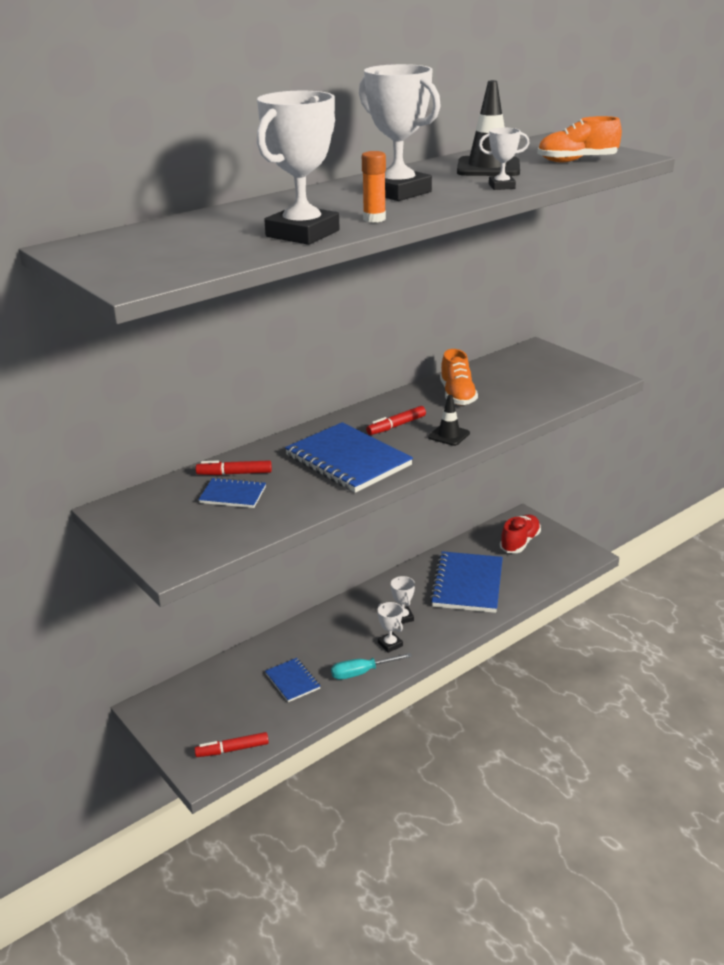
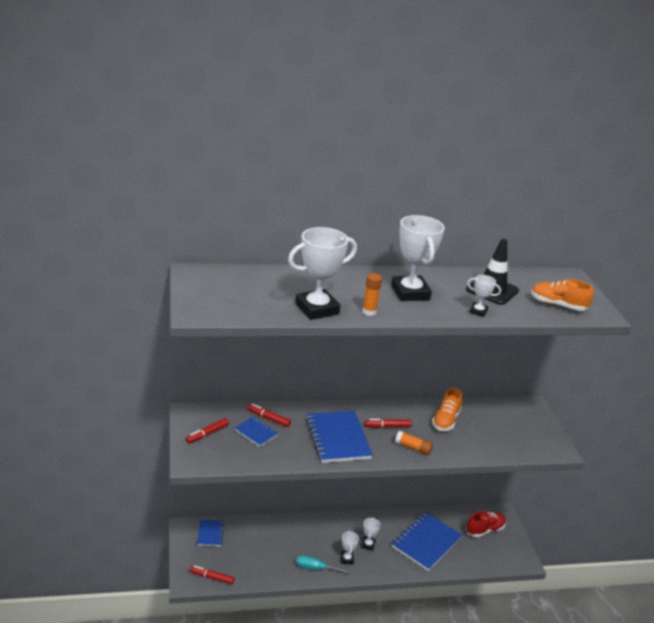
camera: 25 degrees right, 0 degrees up
blue notebook [265,658,320,702] -> blue notebook moved to [197,520,224,546]
black traffic cone [428,395,470,446] -> orange glue stick [395,431,433,455]
none -> red marker [186,418,229,443]

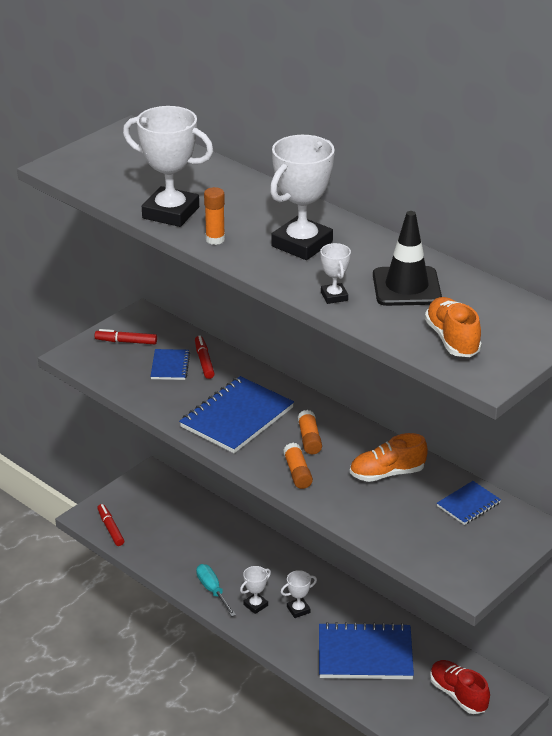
camera: 55 degrees right, 5 degrees up
blue notebook [197,520,224,546] -> blue notebook moved to [437,481,501,525]
red marker [365,419,412,428] -> orange glue stick [298,410,322,454]
red shoe [466,511,506,538] -> red shoe turned 150 degrees counterclockwise [430,660,490,714]

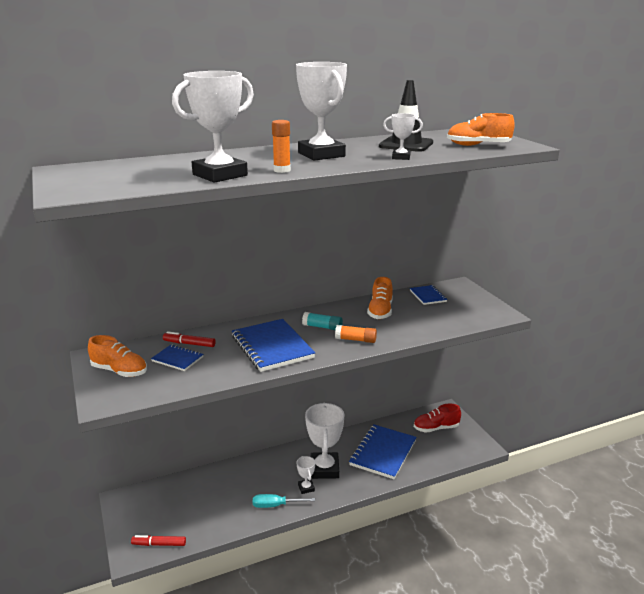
camera: 65 degrees left, 10 degrees down
red marker [94,329,157,344] -> orange shoe [88,335,147,377]
white trophy [281,570,317,618] -> white trophy [305,403,345,479], size x2.11
orange glue stick [298,410,322,454] -> turquoise glue stick [302,312,343,330]

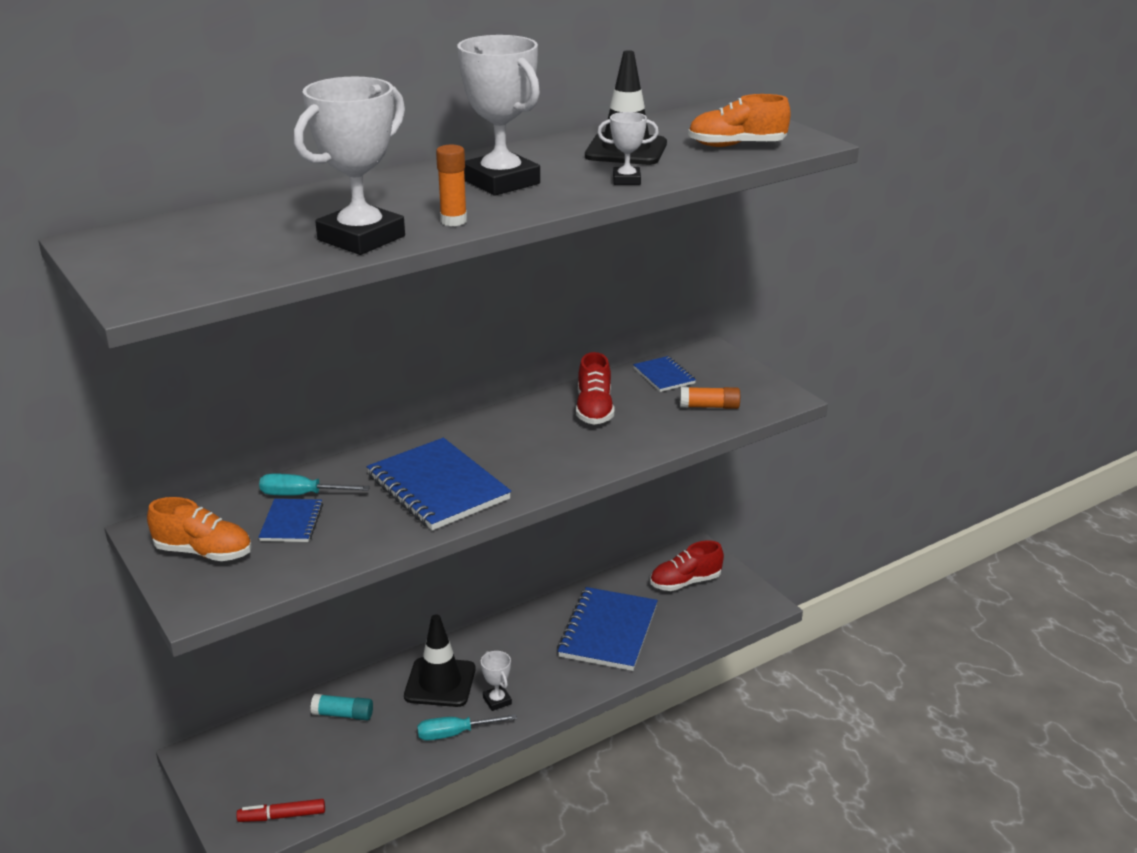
camera: 10 degrees left, 5 degrees up
blue notebook [151,345,203,371] -> blue notebook turned 75 degrees clockwise [258,499,323,542]
red marker [163,331,216,347] -> turquoise screwdriver [259,473,370,496]
turquoise glue stick [302,312,343,330] -> turquoise glue stick moved to [310,694,373,720]
white trophy [305,403,345,479] -> none
orange glue stick [335,325,377,343] -> orange glue stick moved to [680,387,740,409]
orange shoe [367,277,393,319] -> red shoe [576,352,614,425]
none -> black traffic cone [404,614,476,707]

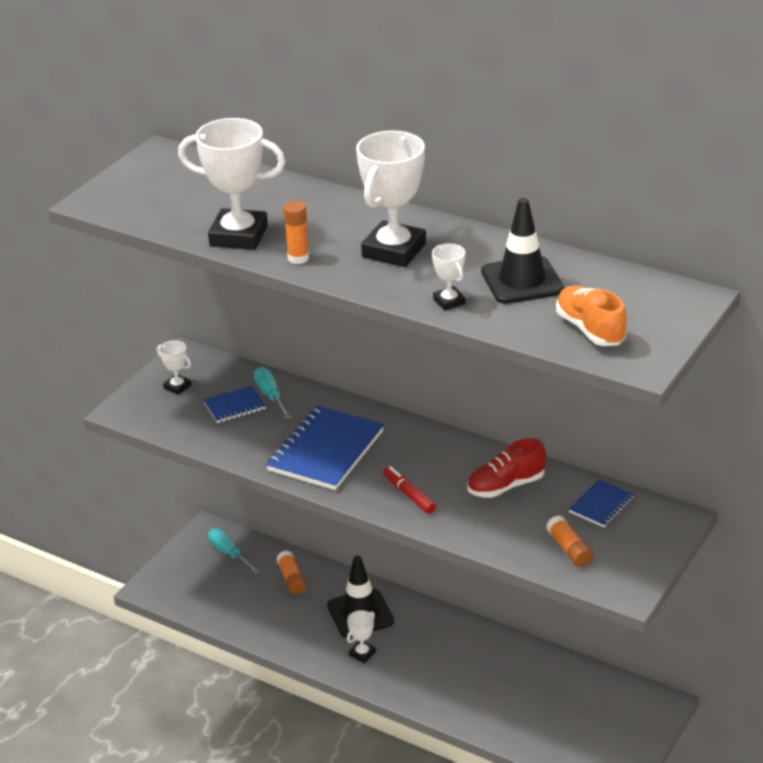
camera: 65 degrees right, 5 degrees up
orange shoe [147,497,252,561] -> white trophy [157,340,191,395]
red marker [236,799,325,822] -> red marker moved to [383,466,436,514]
turquoise glue stick [310,694,373,720] -> orange glue stick [276,551,306,594]
turquoise screwdriver [417,714,517,740] -> turquoise screwdriver moved to [208,528,259,574]
blue notebook [557,587,658,671] -> none
red shoe [650,540,724,591] -> none

